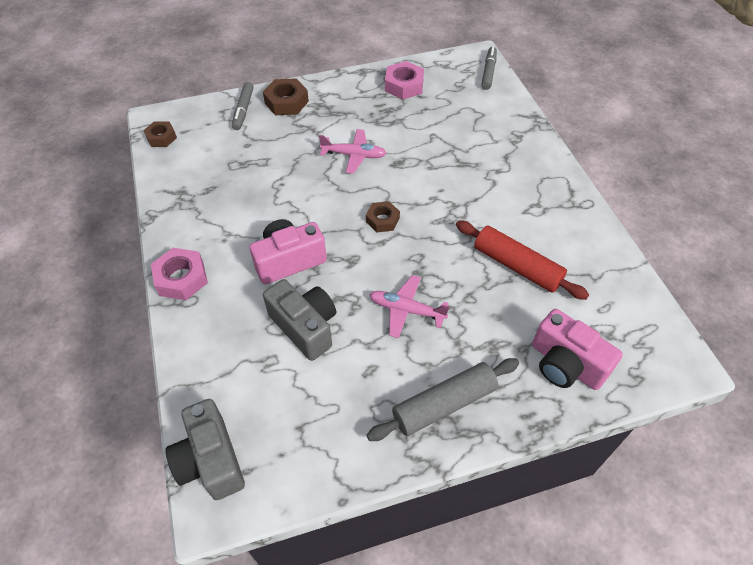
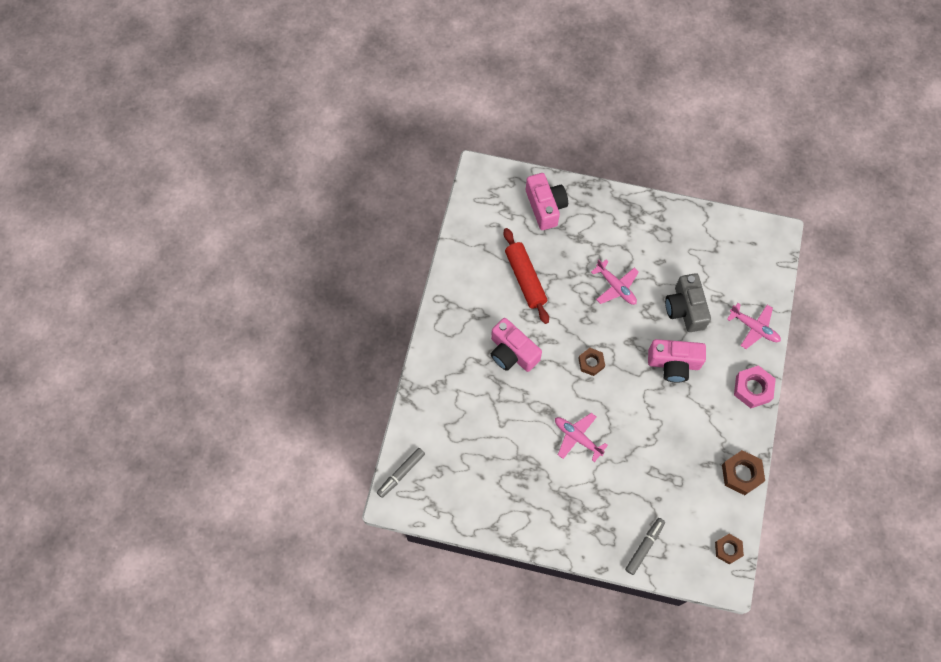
camera: 150 degrees left, 15 degrees up
grey camera [166,399,245,500] -> none
brown nut [263,78,309,115] -> brown nut moved to [722,450,765,495]
grey rolling pin [367,358,519,441] -> none
pink nut [385,61,424,99] -> none
none -> pink camera [491,318,542,372]
none -> pink plane [727,303,781,349]

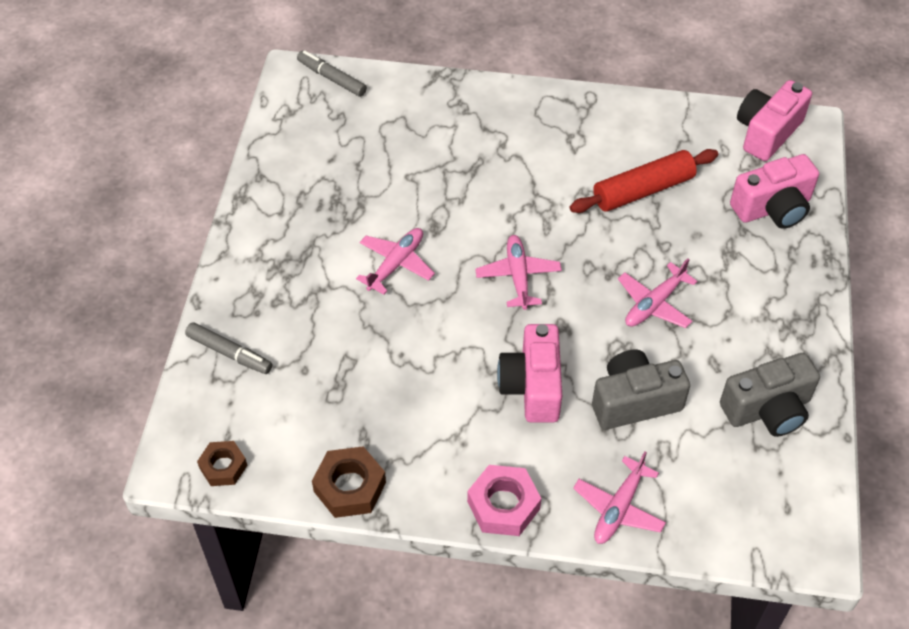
camera: 85 degrees right, 15 degrees down
pink camera [491,318,542,372] -> pink camera moved to [737,80,812,161]
brown nut [579,348,605,376] -> pink plane [475,235,562,310]
none -> grey camera [720,353,820,437]

